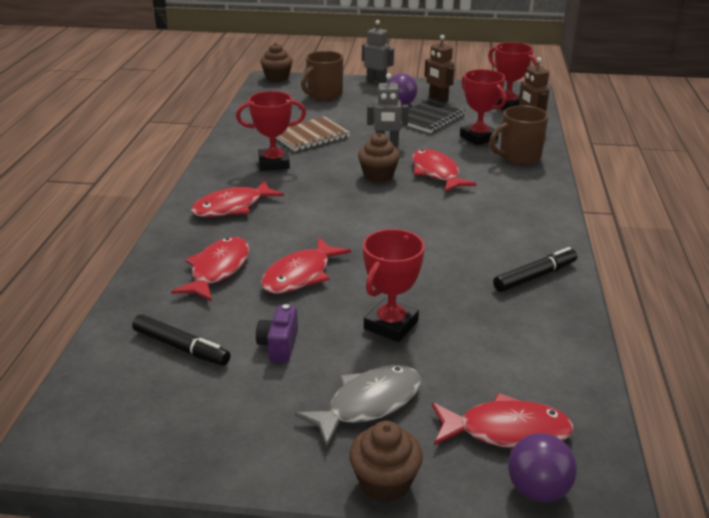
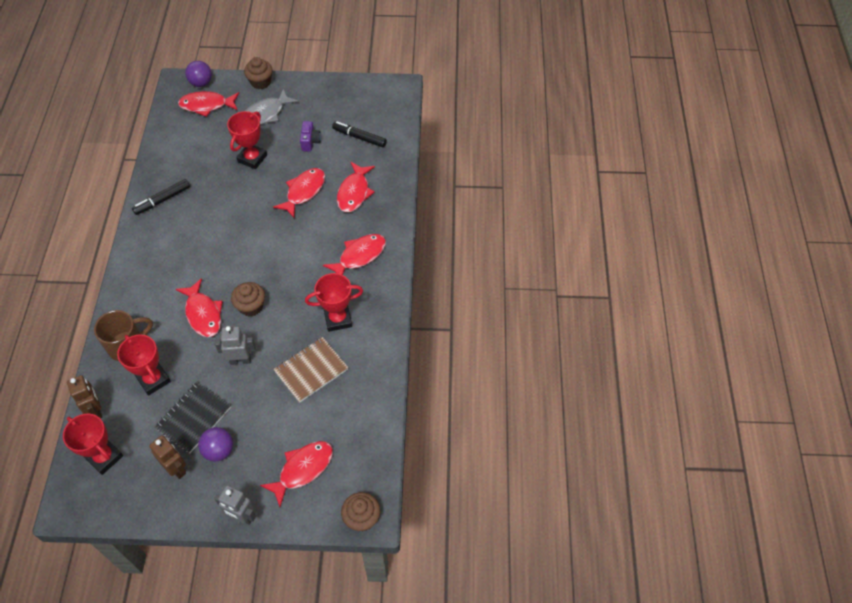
camera: 175 degrees right, 25 degrees up
brown mug [301,51,343,101] -> red fish [260,441,333,507]

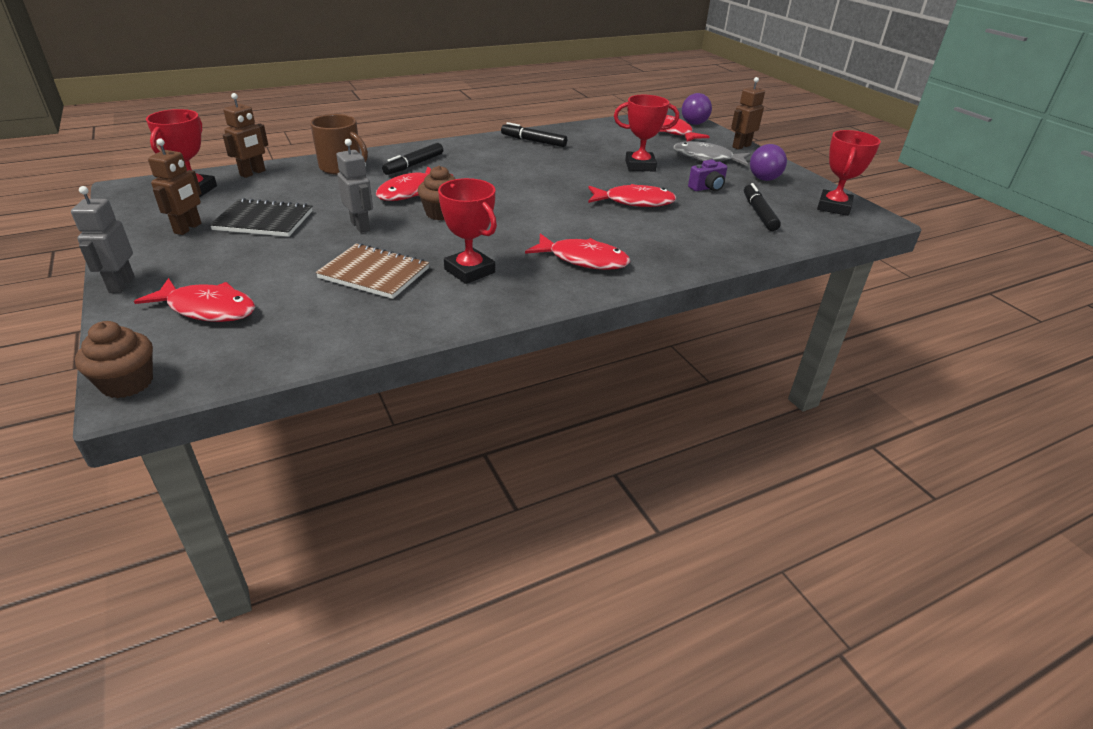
camera: 60 degrees right, 20 degrees down
red trophy [117,334,171,396] -> red trophy moved to [817,130,881,216]
purple ball [198,427,233,461] -> purple ball moved to [750,144,787,181]
brown cupcake [244,57,273,89] -> brown robot [731,77,765,150]
red fish [337,162,375,212] -> none
none -> black marker [382,143,443,175]

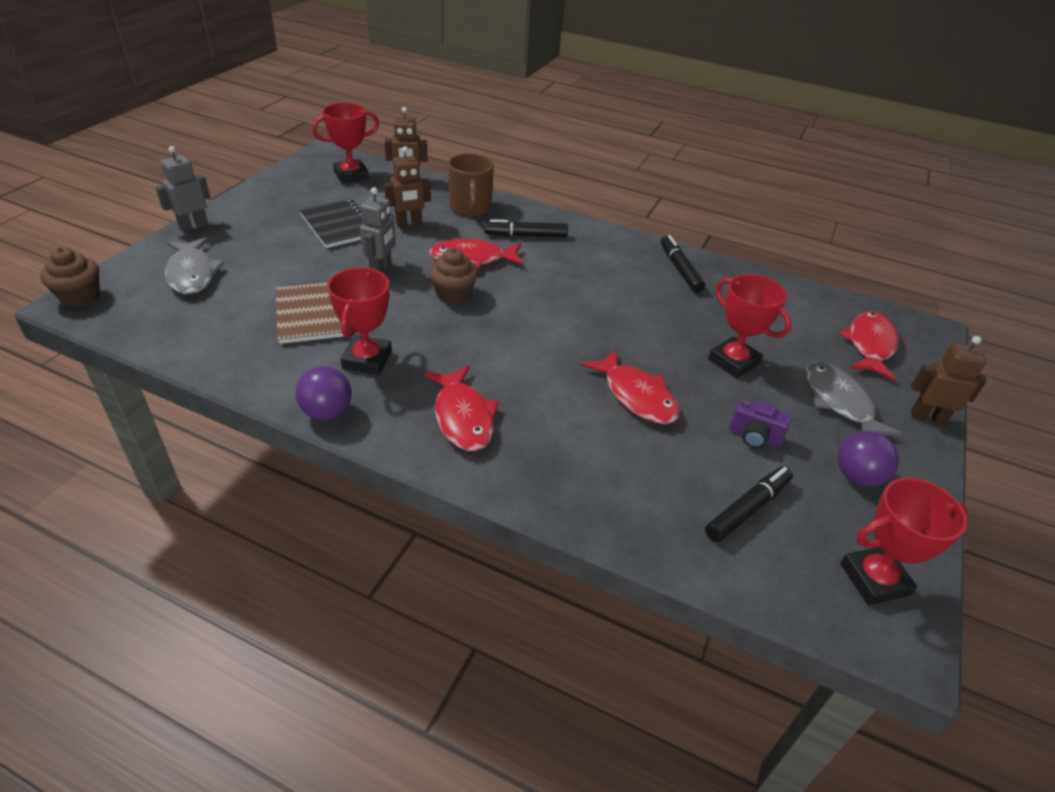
camera: 50 degrees right, 5 degrees up
red fish [134,278,255,322] -> grey fish [165,237,224,294]
brown robot [148,138,202,235] -> brown robot moved to [384,146,431,228]
purple ball [682,93,712,125] -> purple ball moved to [296,366,352,420]

